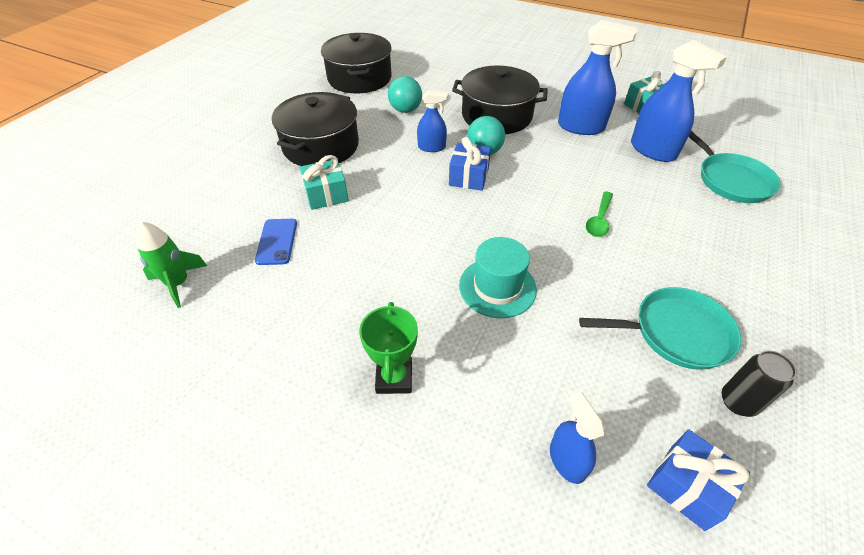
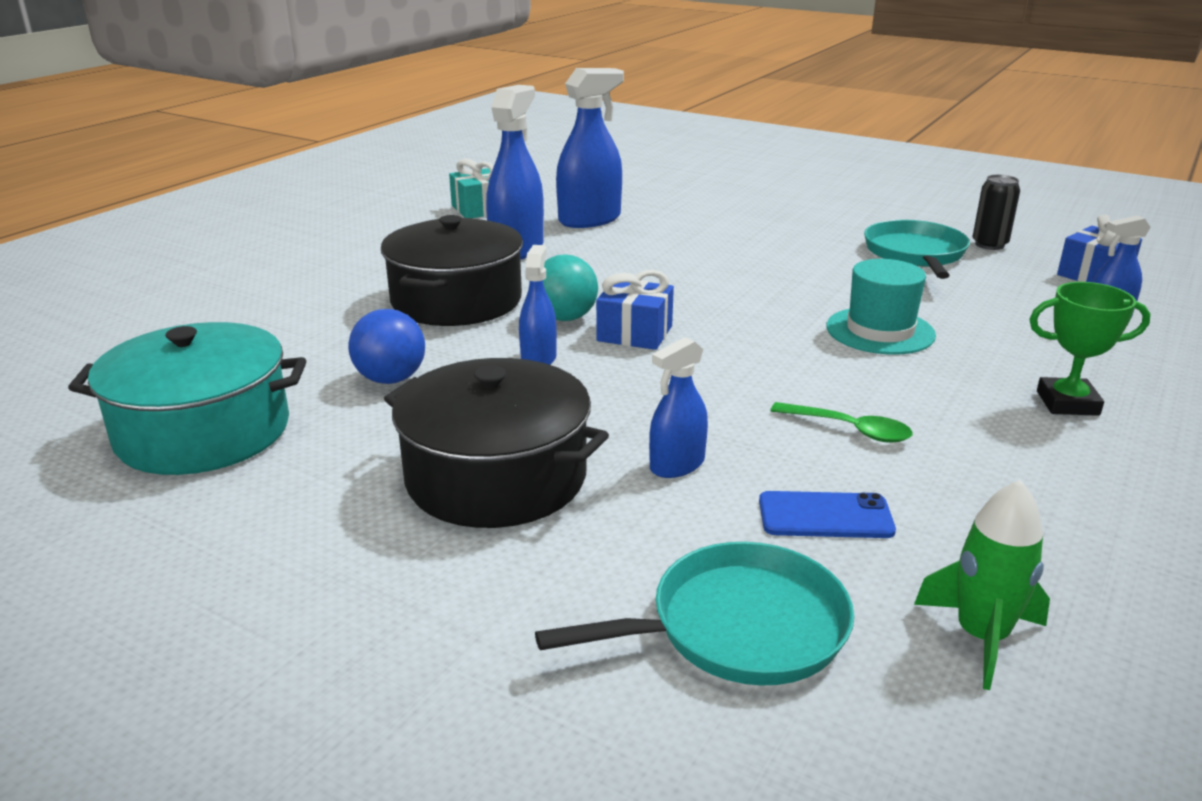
camera: 85 degrees left, 20 degrees down
turquoise gift [300,155,349,210] -> blue spray bottle [649,337,708,478]
black pot [321,33,391,93] -> turquoise pot [68,322,306,475]
turquoise ball [388,76,422,113] -> blue ball [348,309,425,384]
green spoon [586,191,613,237] -> green spoon moved to [770,402,913,443]
turquoise pan [688,131,781,203] -> turquoise pan moved to [535,542,855,686]

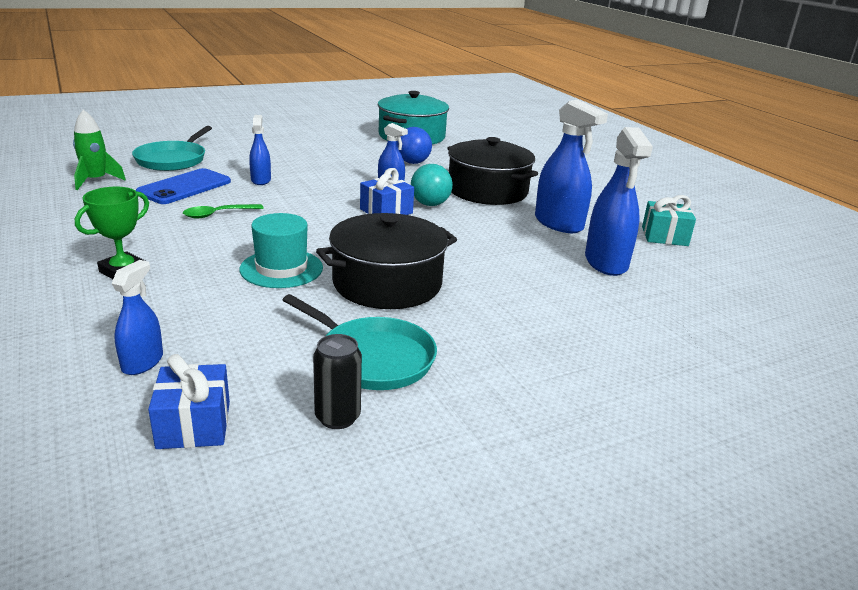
camera: 120 degrees right, 0 degrees up
black pot [384,358,609,528] -> black pot moved to [316,213,457,309]
blue phone [759,491,896,538] -> blue phone [136,168,231,204], size x1.51

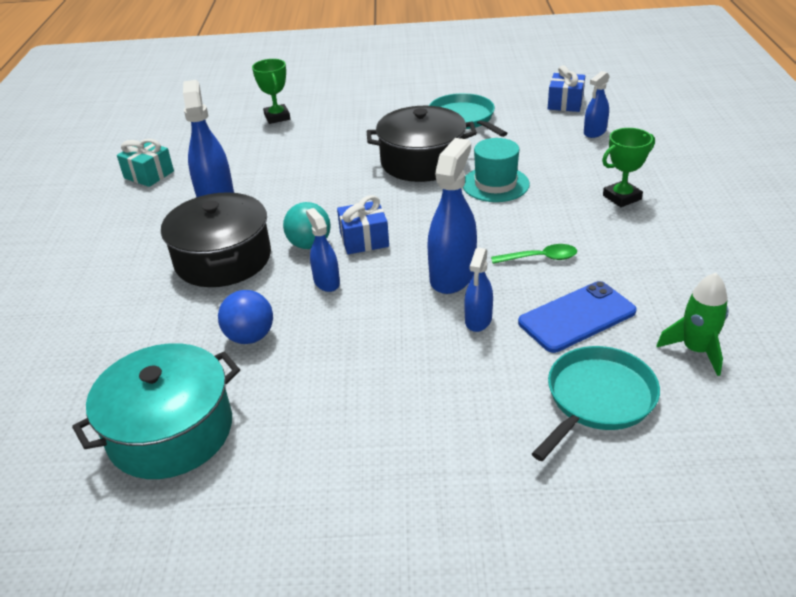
camera: 150 degrees left, 10 degrees up
black can [313,334,362,429] -> none
blue spray bottle [585,127,653,276] -> blue spray bottle moved to [427,138,477,294]
none -> green trophy [252,59,290,124]

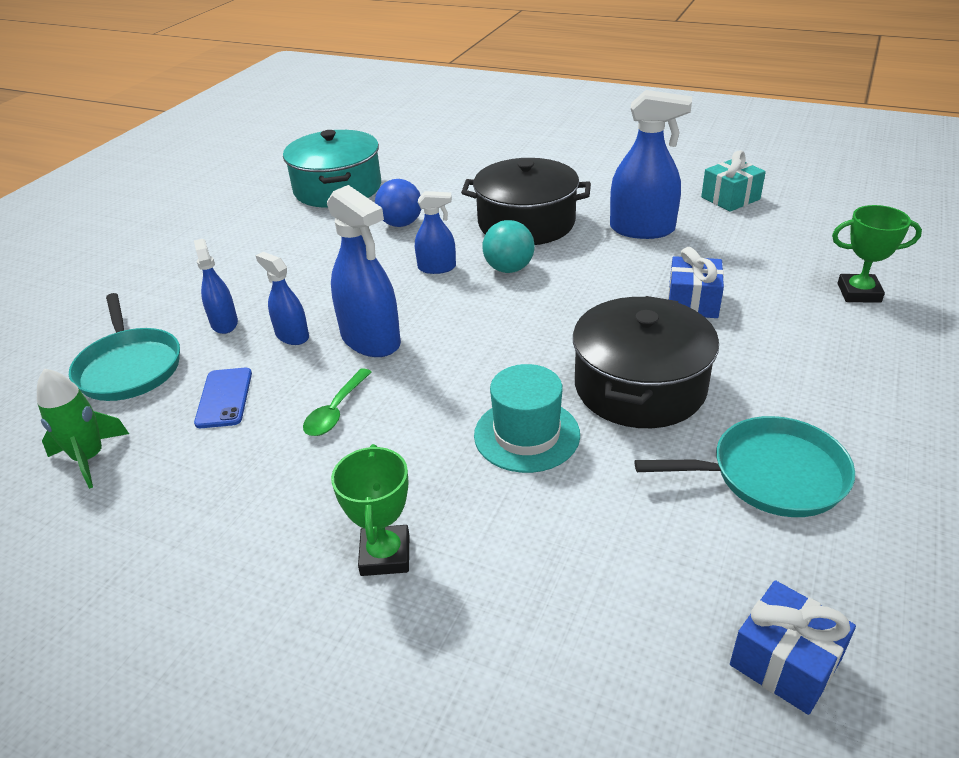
camera: 115 degrees right, 0 degrees up
blue gift [337,195,389,254] -> blue gift moved to [668,247,724,318]
blue phone [518,281,637,353] -> blue phone [194,368,252,428], size x0.66
blue spray bottle [584,71,610,138] -> blue spray bottle moved to [194,239,238,334]

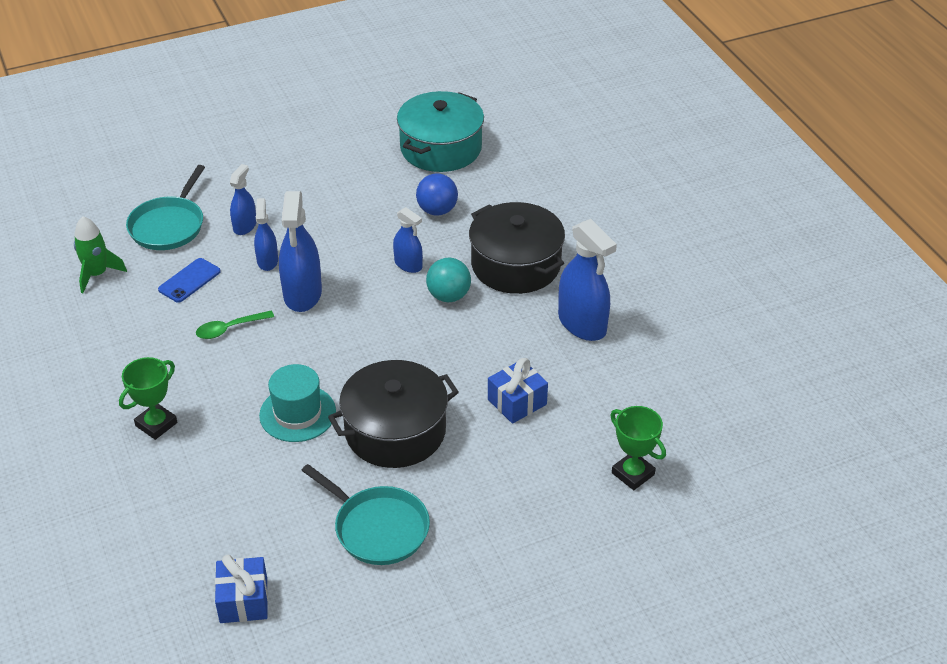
camera: 40 degrees right, 5 degrees up
turquoise gift [701,150,766,212] -> none

